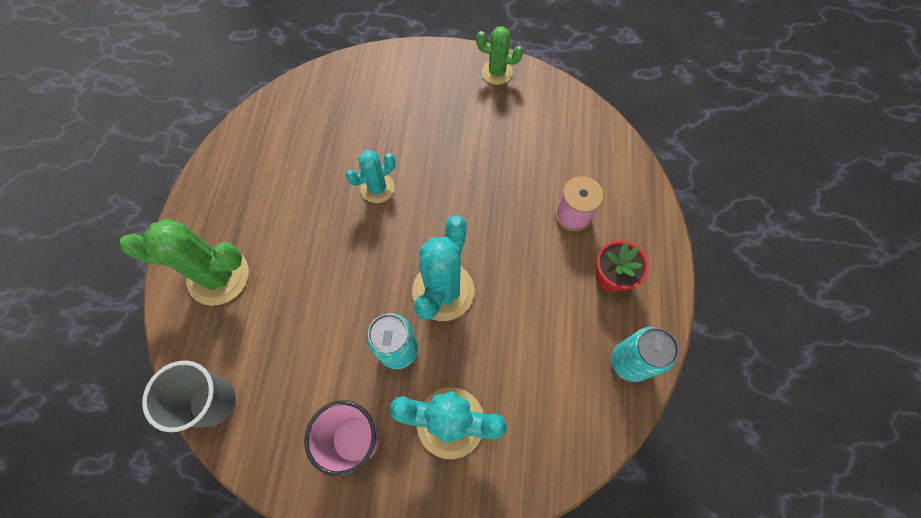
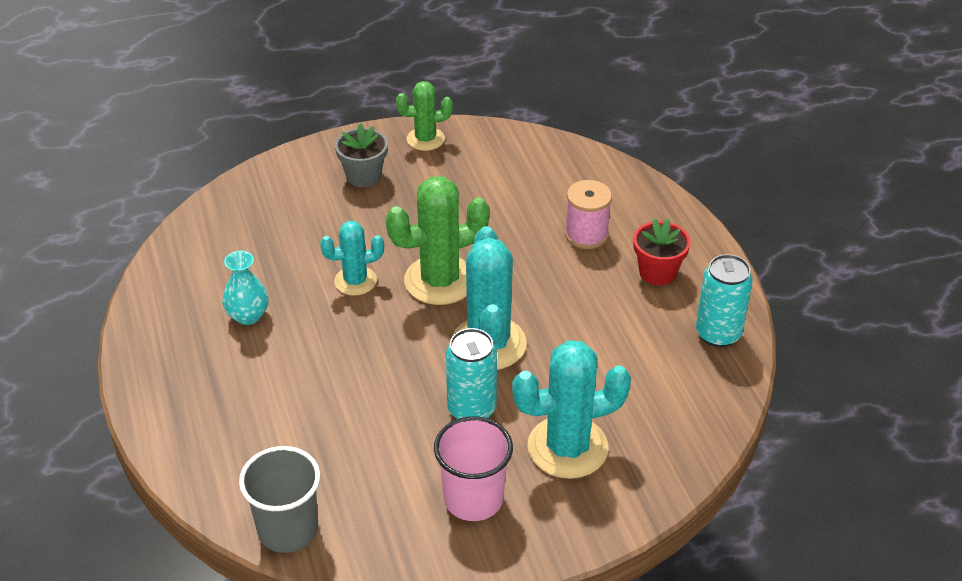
camera: 25 degrees left, 25 degrees down
green cactus [120,218,249,306] -> green cactus moved to [386,176,490,305]
turquoise cactus [346,150,396,203] -> turquoise cactus turned 45 degrees clockwise [320,221,384,296]
none -> turquoise vase [222,251,269,325]
none -> grey flower pot [335,123,388,187]

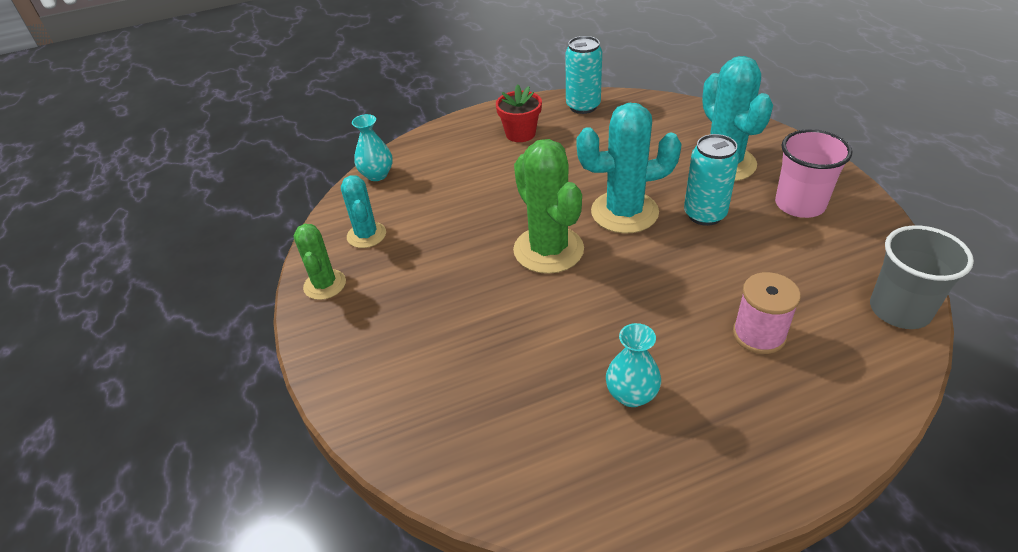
camera: 90 degrees left, 0 degrees up
turquoise cactus [320,221,384,296] -> turquoise cactus moved to [341,175,386,248]
grey flower pot [335,123,388,187] -> none
pink spool [565,180,612,249] -> pink spool moved to [733,272,801,354]
none -> turquoise vase [352,114,393,181]

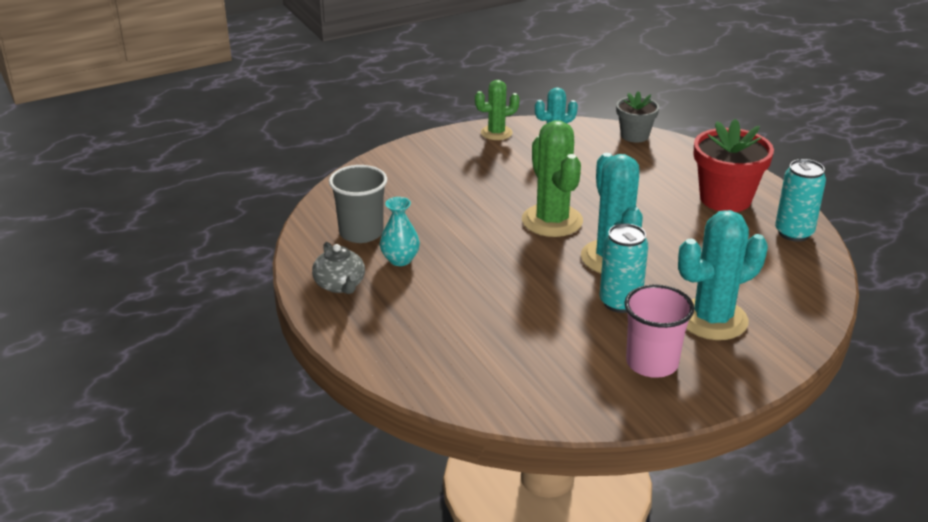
camera: 80 degrees right, 10 degrees down
turquoise vase [352,114,393,181] -> grey flower pot [616,91,659,142]
red flower pot [496,84,542,142] -> red flower pot [694,119,774,212], size x1.64
green cactus [513,139,584,274] -> green cactus turned 75 degrees counterclockwise [522,120,583,237]
pink spool [733,272,801,354] -> none
grey cup [870,225,974,329] -> grey cup moved to [329,165,387,243]
none -> grey teapot [312,242,365,294]

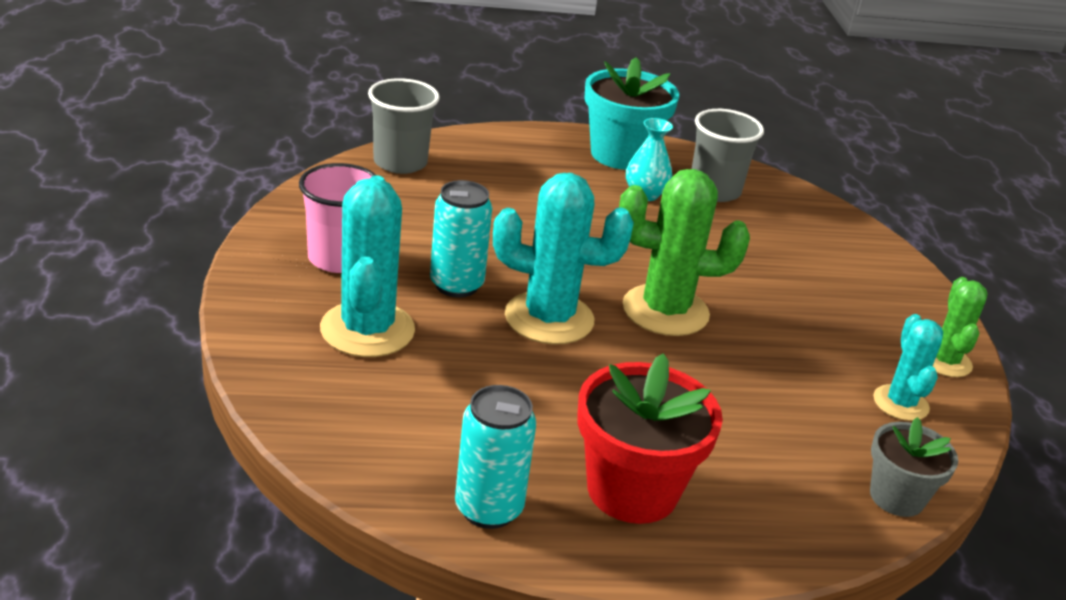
camera: 110 degrees right, 0 degrees up
grey teapot [312,242,365,294] -> turquoise flower pot [584,57,679,170]
none -> grey cup [368,78,440,174]

